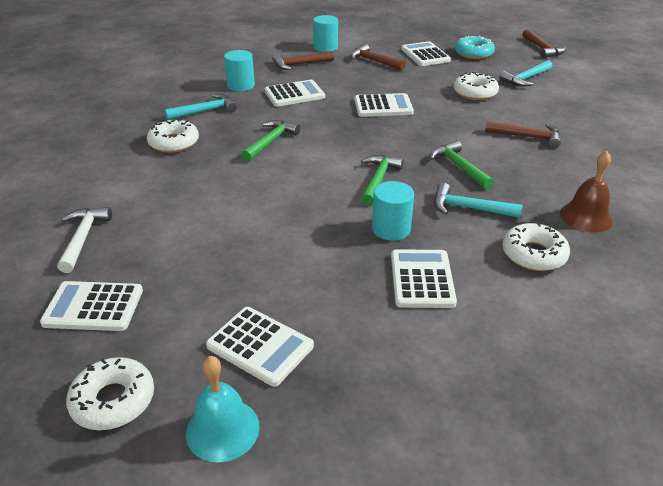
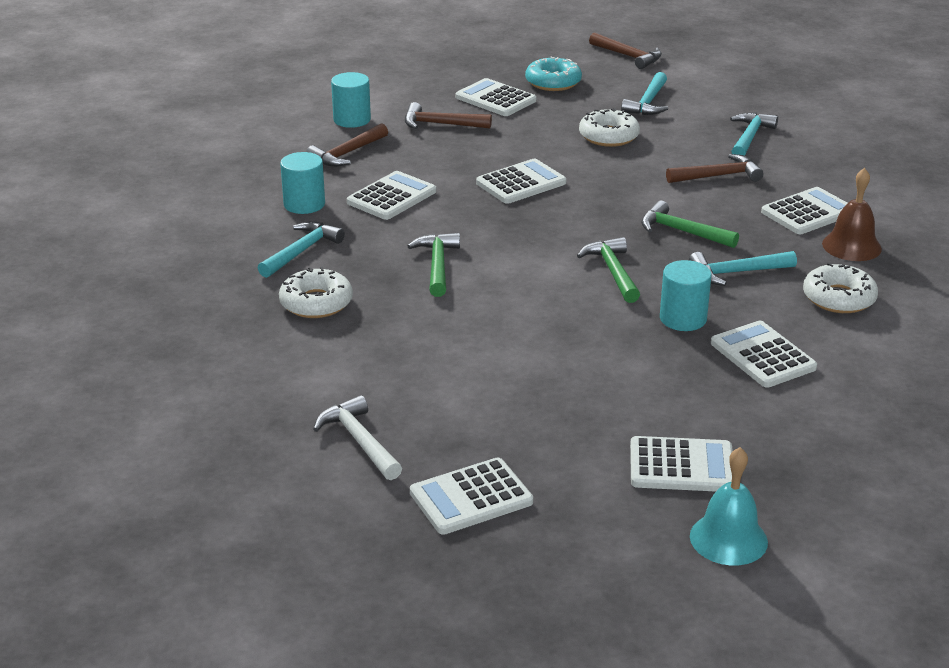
camera: 30 degrees left, 5 degrees down
white donut [66,357,154,430] -> none
none -> turquoise hammer [730,112,778,156]
none -> white calculator [761,187,847,234]

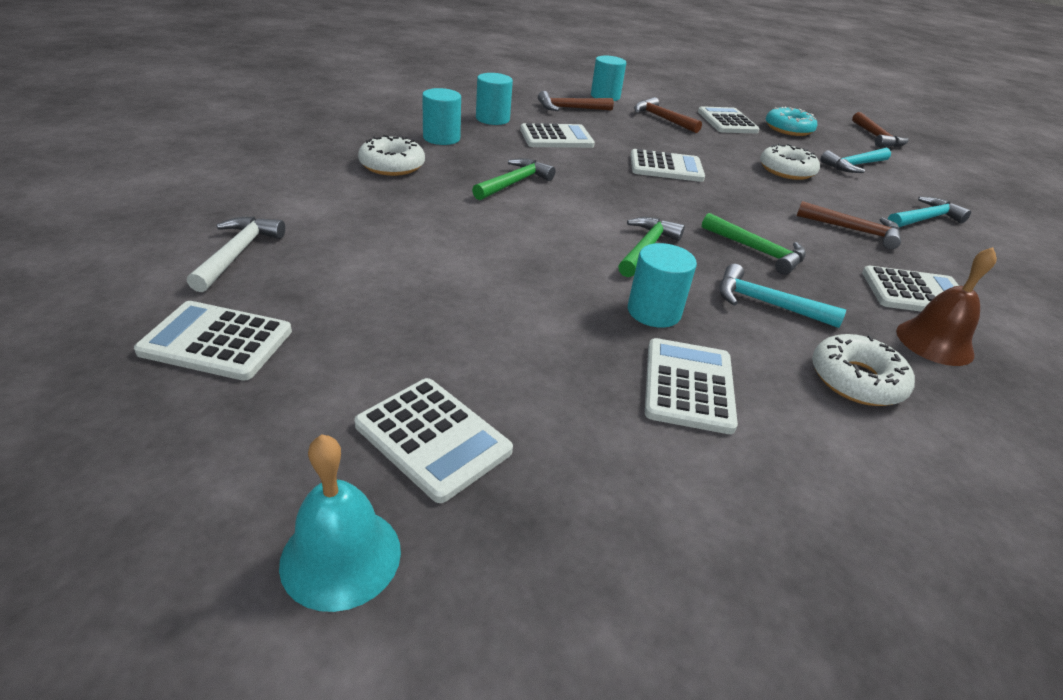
camera: 35 degrees right, 5 degrees up
turquoise hammer [258,222,345,278] -> turquoise cylinder [422,88,461,145]
green hammer [641,201,739,248] -> green hammer turned 150 degrees clockwise [702,213,806,275]

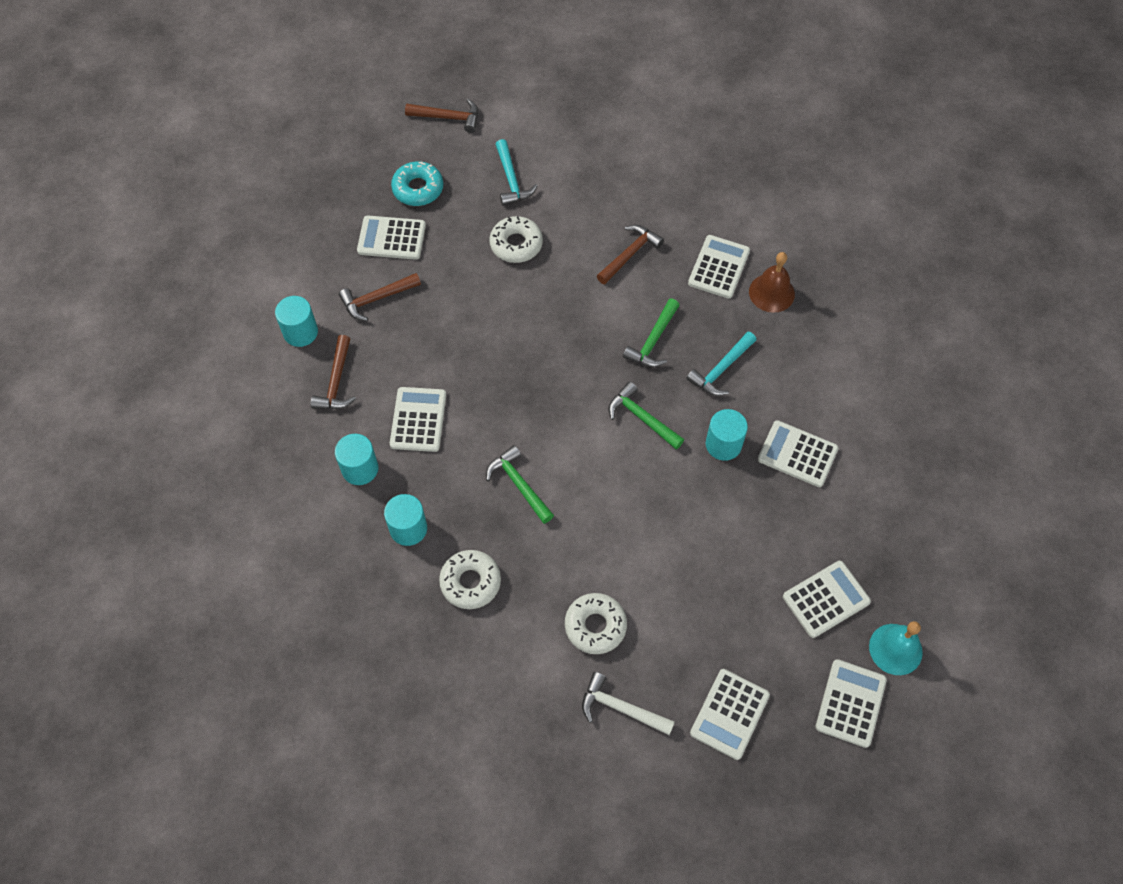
camera: 70 degrees left, 25 degrees up
white calculator [630,149,705,182] -> white calculator moved to [815,659,887,748]
green hammer [702,213,806,275] -> green hammer turned 150 degrees clockwise [623,299,680,367]
white donut [812,334,915,406] -> white donut moved to [565,593,627,654]
turquoise hammer [888,197,971,227] -> none

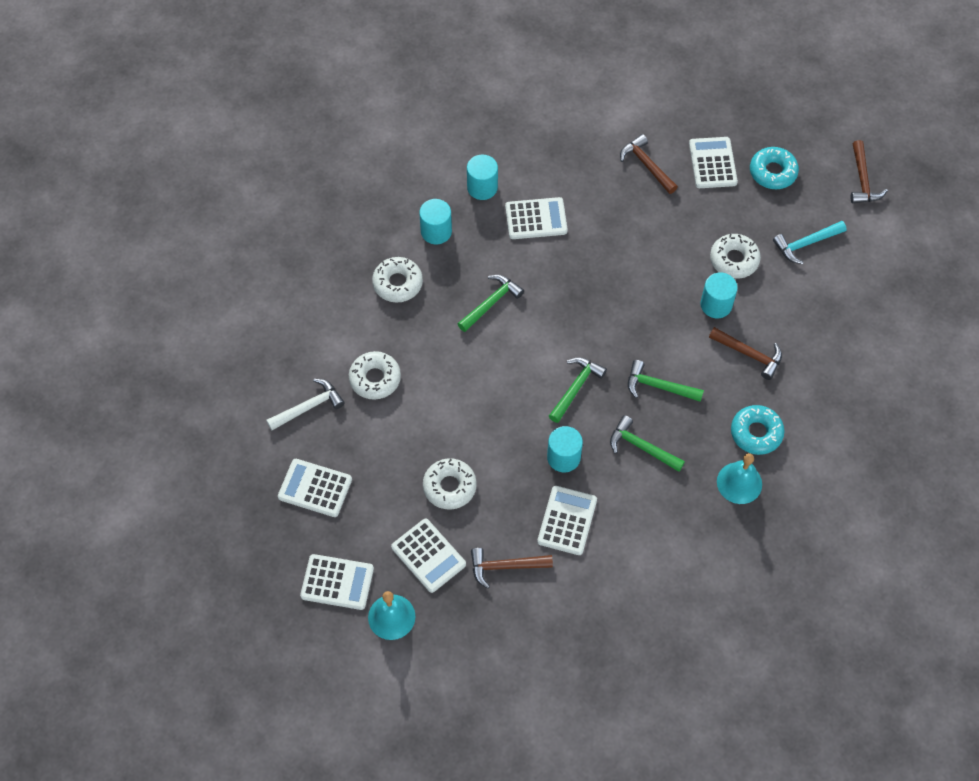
camera: 80 degrees right, 0 degrees up
turquoise cylinder [275,296,318,347] -> turquoise cylinder moved to [700,273,738,318]
brown hammer [311,335,356,409] -> brown hammer moved to [471,548,553,589]
white hammer [582,672,675,735] -> white hammer turned 45 degrees clockwise [266,379,345,430]
turquoise hammer [686,332,756,396] -> green hammer [610,415,685,472]
white calculator [688,235,750,299] -> turquoise donut [731,405,784,455]
brown bell [749,252,795,313] -> turquoise bell [717,453,762,504]
none -> white donut [423,458,477,510]

